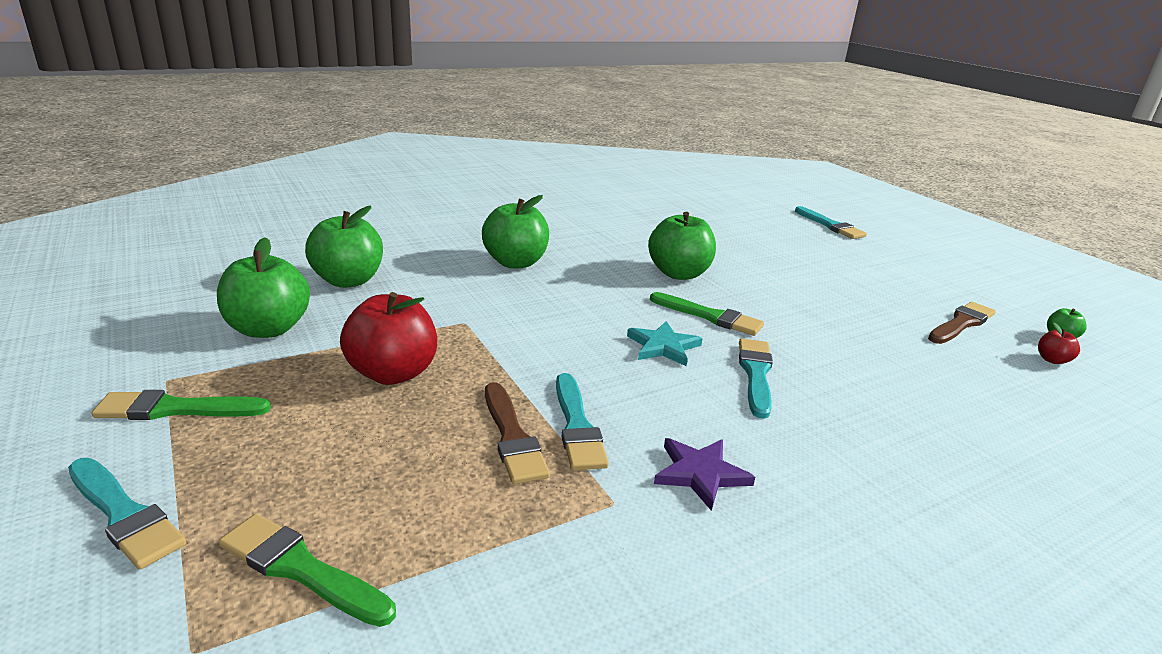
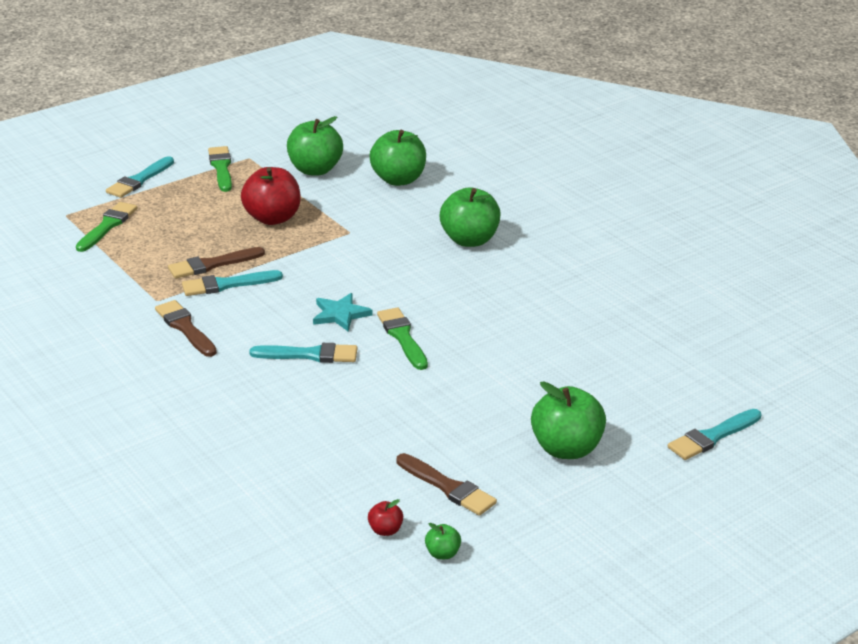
camera: 85 degrees right, 5 degrees up
green apple [648,212,716,280] -> green apple moved to [531,382,606,459]
green brush [650,292,764,336] -> green brush turned 135 degrees clockwise [377,307,428,370]
purple star [654,438,755,511] -> brown brush [155,300,217,357]

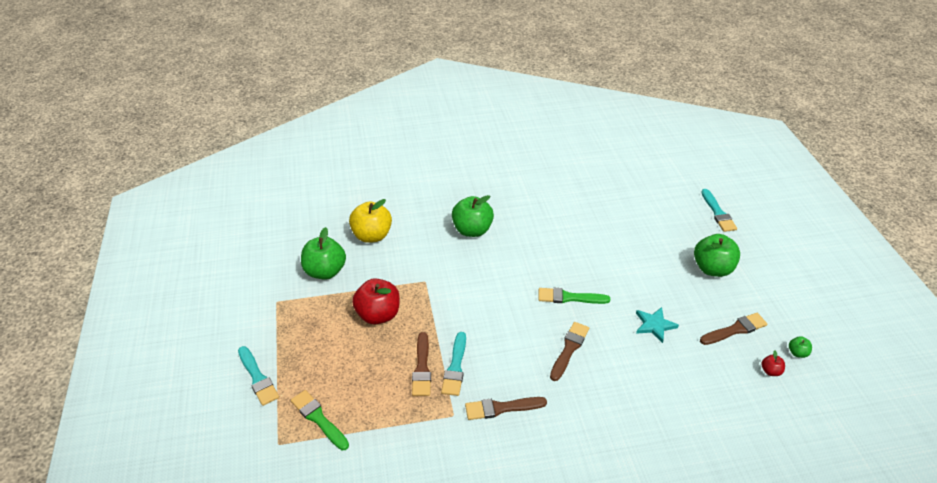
camera: 65 degrees left, 10 degrees up
green brush [208,146,232,192] -> none
turquoise brush [249,343,357,363] -> brown brush [550,322,589,381]
turquoise star [313,293,372,331] -> turquoise star moved to [636,307,679,343]
green apple [369,130,426,186] -> yellow apple [349,199,392,243]

